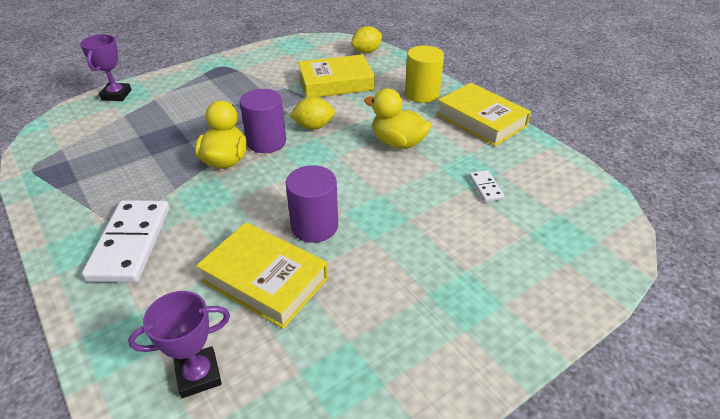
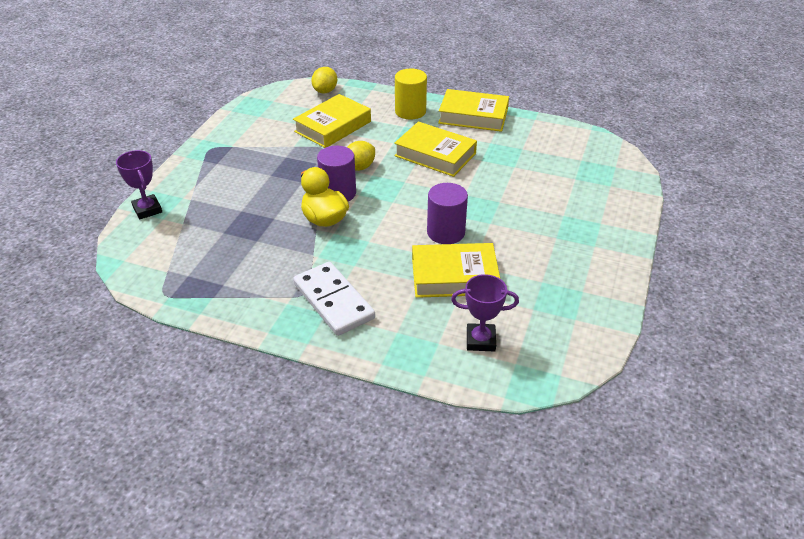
camera: 35 degrees left, 0 degrees up
purple trophy [128,291,230,398] -> purple trophy turned 60 degrees clockwise [451,274,519,351]
yellow duck [364,89,432,149] -> yellow book [394,122,477,177]
white domino [469,170,505,202] -> none

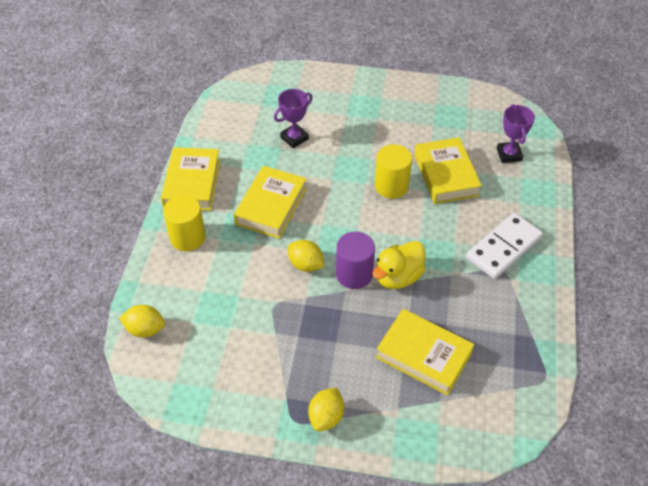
camera: 100 degrees left, 10 degrees up
purple trophy [116,150,162,220] -> purple trophy moved to [274,89,313,148]
yellow book [293,94,371,148] -> yellow book moved to [376,309,474,396]
purple cylinder [427,183,468,244] -> yellow cylinder [375,144,412,199]
none -> yellow lemon [308,388,344,431]

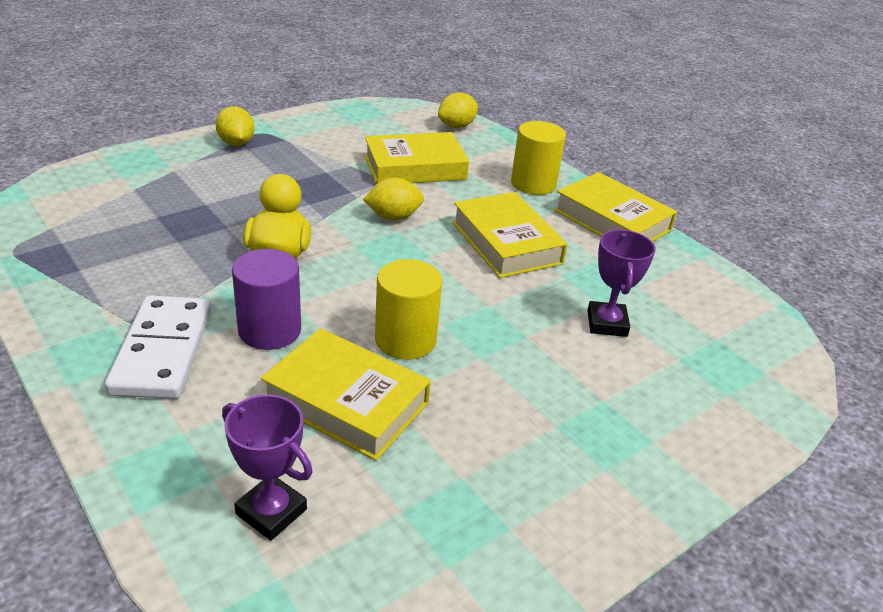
camera: 130 degrees right, 15 degrees down
purple cylinder [336,232,375,289] -> purple cylinder moved to [232,249,301,350]
yellow book [376,309,474,396] -> yellow book moved to [364,132,469,184]

